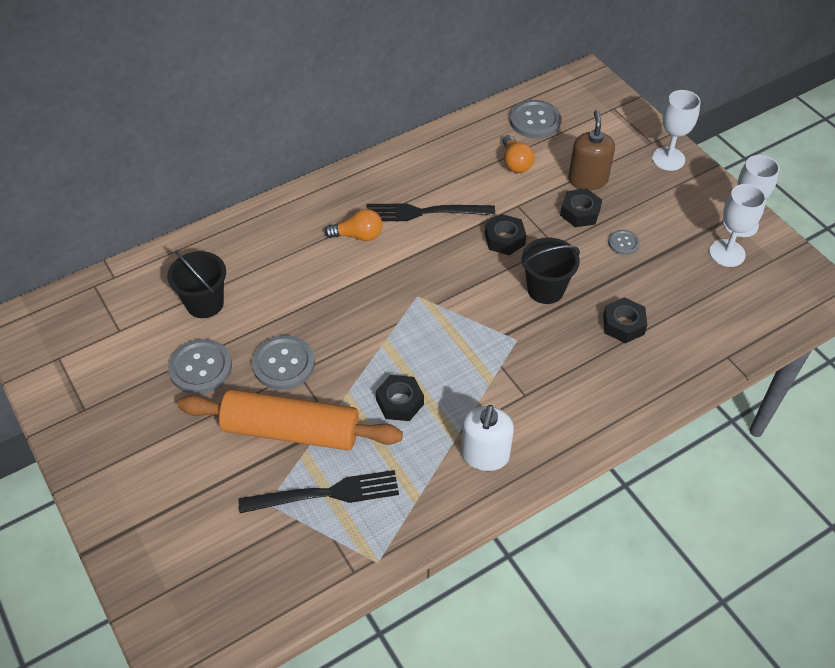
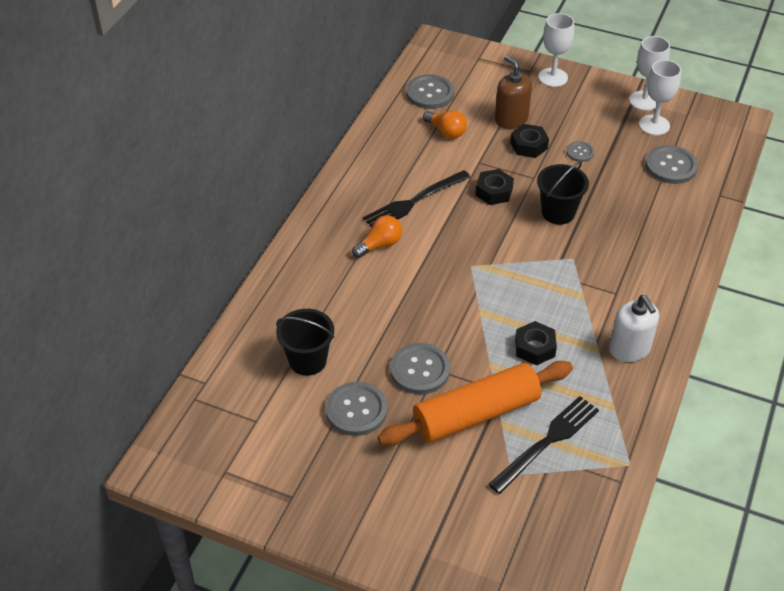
camera: 35 degrees left, 5 degrees down
black nut [603,297,647,343] -> none
none -> grey button [645,145,698,184]

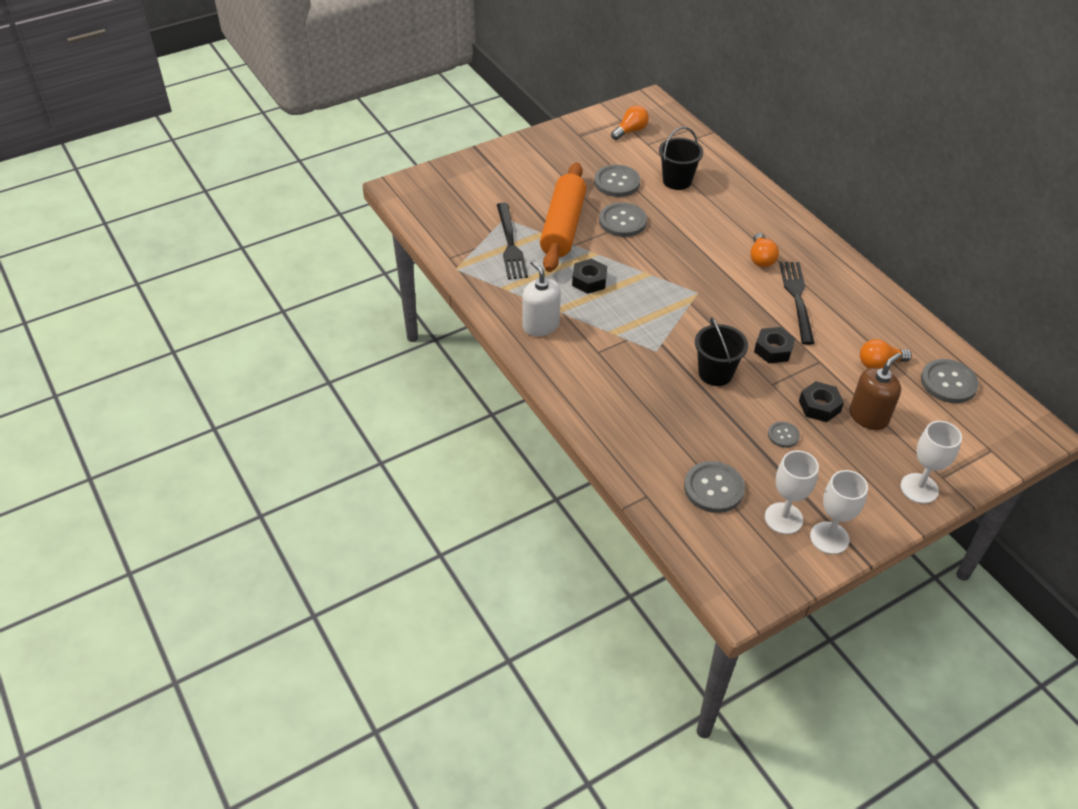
camera: 125 degrees right, 0 degrees up
brown soap dispenser [495,55,532,129] -> brown soap dispenser turned 45 degrees counterclockwise [850,353,901,430]
white soap dispenser [609,295,659,362] -> white soap dispenser turned 45 degrees clockwise [522,260,561,336]
none -> orange light bulb [611,106,649,140]

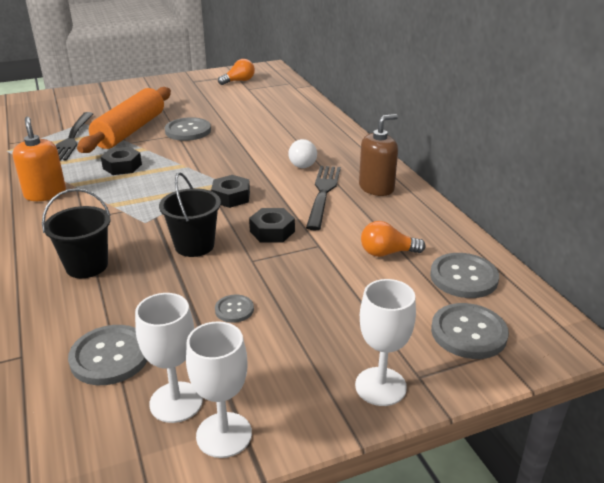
camera: 10 degrees right, 15 degrees down
white soap dispenser [522,260,561,336] -> orange soap dispenser [13,117,66,201]
grey button [594,165,640,197] -> grey button moved to [431,303,509,359]
black bucket [659,127,703,190] -> black bucket moved to [42,188,110,278]
orange light bulb [750,233,779,267] -> white light bulb [288,139,317,168]
black nut [799,381,844,422] -> black nut moved to [211,175,250,208]
brown soap dispenser [850,353,901,430] -> brown soap dispenser moved to [359,114,398,196]

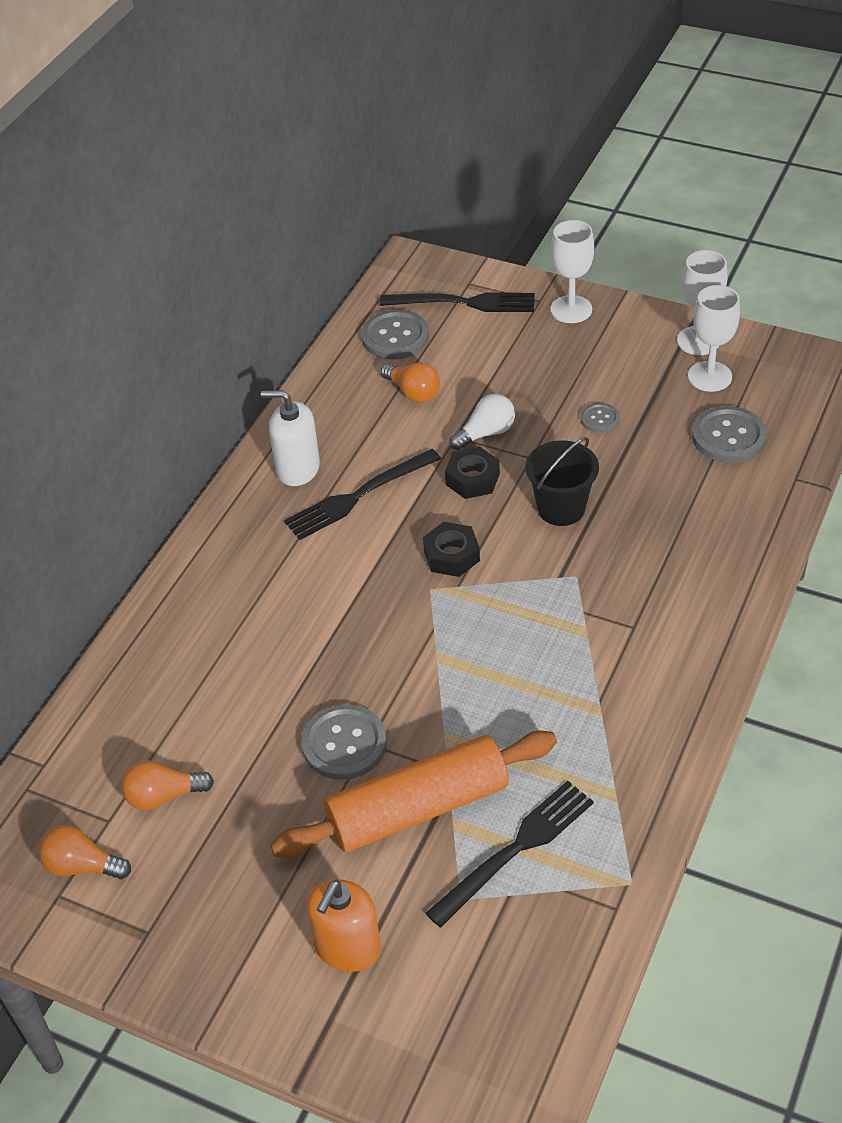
camera: 130 degrees left, 15 degrees up
orange soap dispenser [13,117,66,201] -> orange soap dispenser moved to [306,879,381,972]
black bucket [42,188,110,278] -> none
black nut [101,147,142,175] -> none
white light bulb [288,139,317,168] -> white light bulb moved to [449,394,515,450]
brown soap dispenser [359,114,398,196] -> white soap dispenser [261,390,320,486]
grey button [431,303,509,359] -> black fork [380,293,535,312]
none -> orange light bulb [121,760,214,810]

